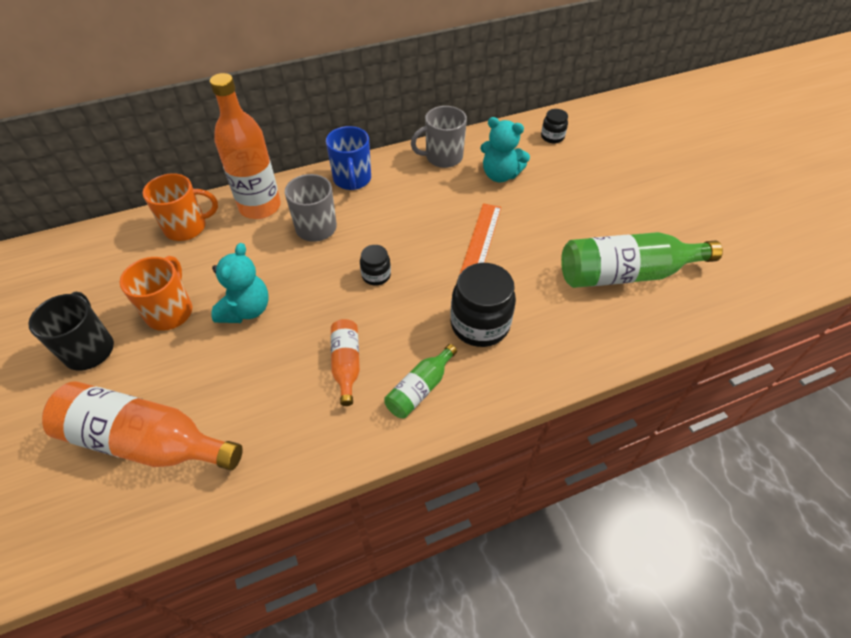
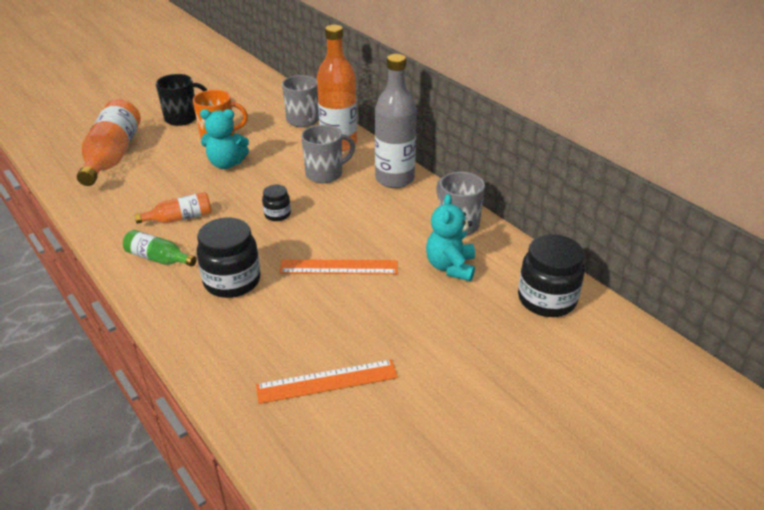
camera: 75 degrees right, 15 degrees down
orange mug [143,173,218,241] -> grey mug [282,75,319,127]
blue mug [326,126,371,190] -> grey bottle [375,54,417,188]
black jar [541,109,568,144] -> black jar [518,234,585,317], size x1.91
green bottle [561,232,723,288] -> orange ruler [256,360,398,404]

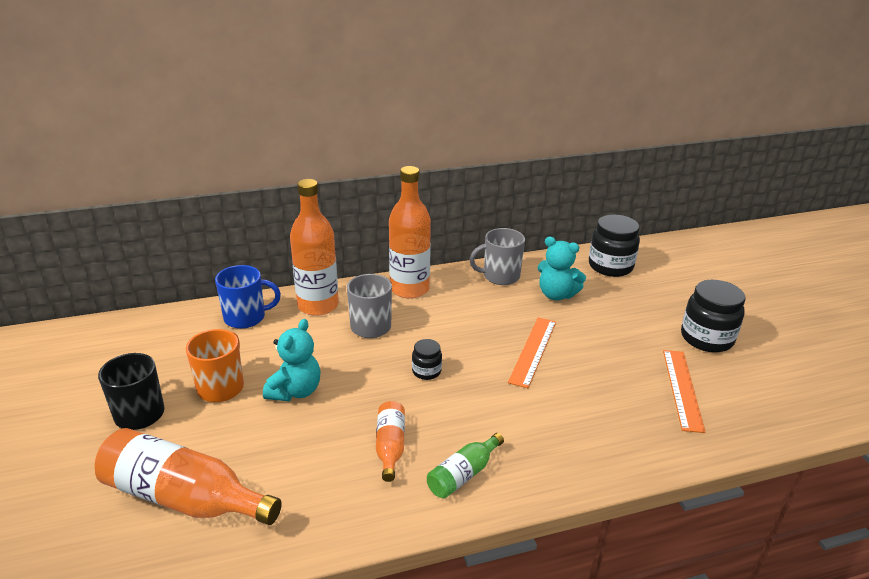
camera: 70 degrees left, 5 degrees down
black jar [197,218,261,298] -> black jar moved to [681,280,745,353]
grey mug [282,75,319,127] -> blue mug [215,265,281,329]
grey bottle [375,54,417,188] -> orange bottle [389,166,431,299]

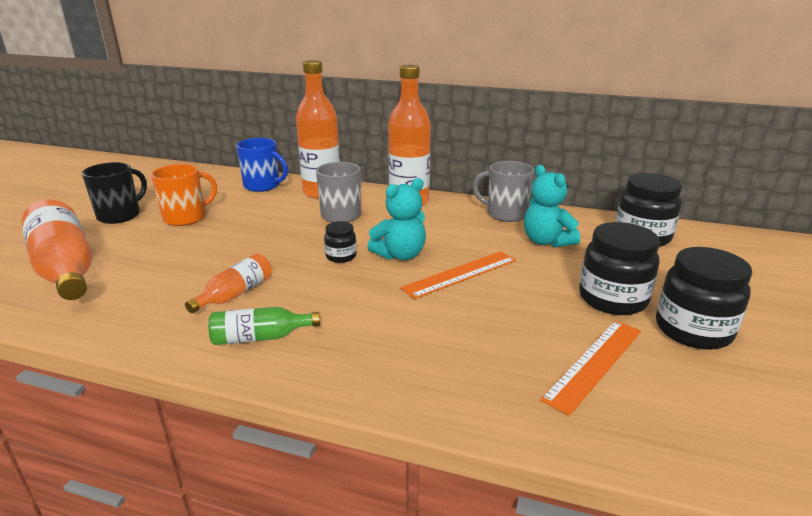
camera: 35 degrees right, 5 degrees down
turquoise teddy bear [263,319,321,401] -> turquoise teddy bear moved to [367,178,426,260]
none -> black jar [579,222,660,315]

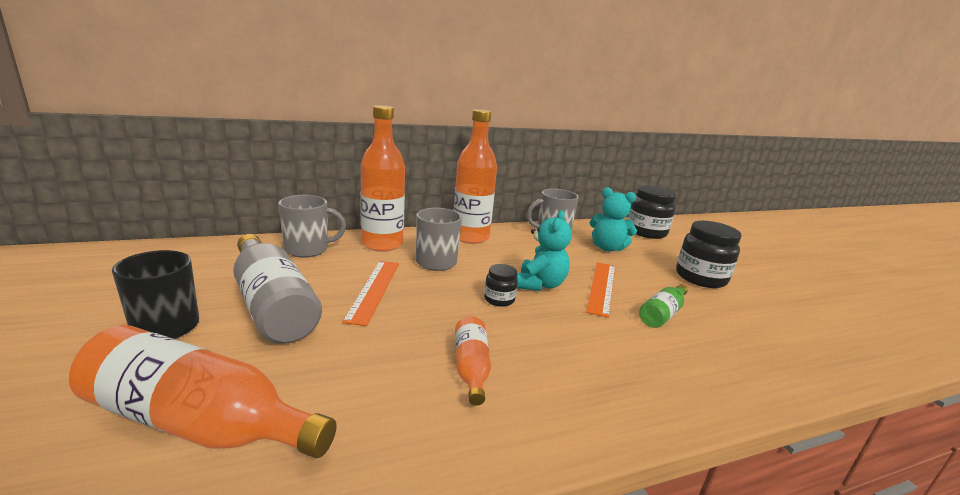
camera: 40 degrees left, 5 degrees down
orange mug [151,164,217,226] -> grey bottle [233,234,322,344]
green bottle [208,307,320,345] -> green bottle moved to [639,284,688,328]
blue mug [236,138,288,192] -> grey mug [279,195,346,258]
orange ruler [540,320,641,416] -> orange ruler moved to [342,261,399,326]
black jar [656,247,752,350] -> none

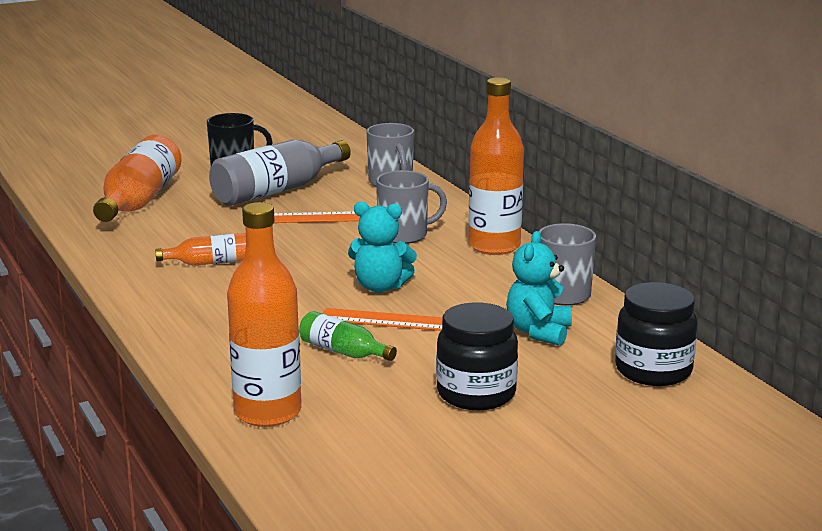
camera: 85 degrees right, 0 degrees up
orange bottle [361,105,405,252] -> orange bottle moved to [227,202,301,427]
black jar [484,264,518,307] -> none

